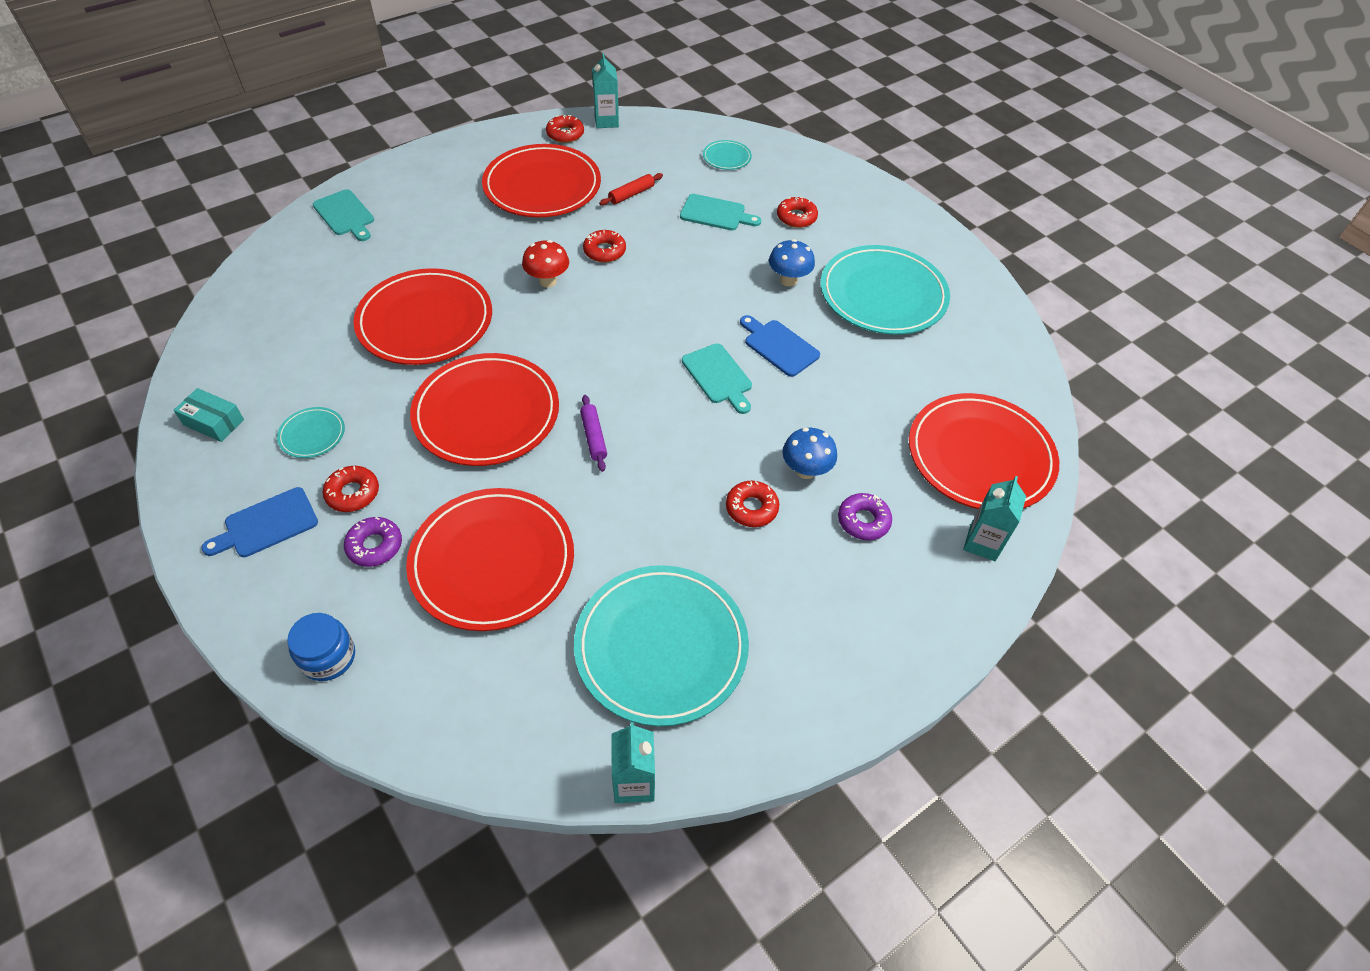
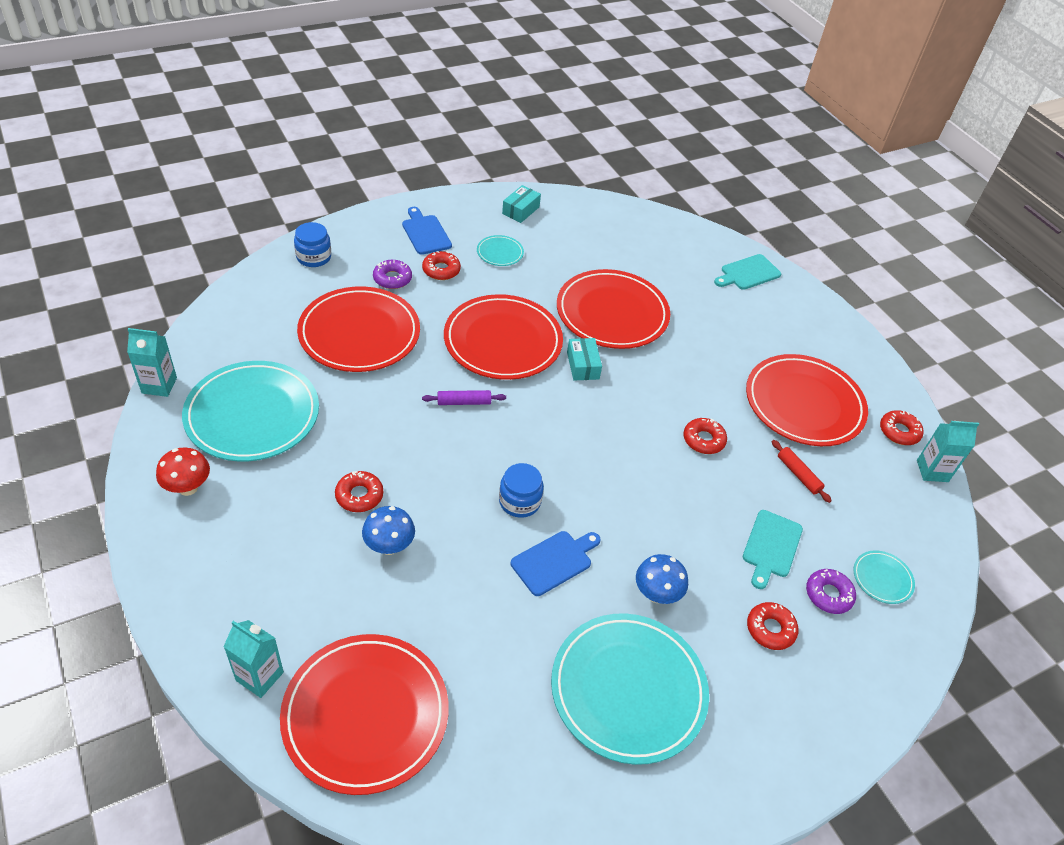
camera: 95 degrees right, 5 degrees down
red mushroom [522,240,569,288] -> red mushroom moved to [156,448,210,496]
turquoise cutting board [682,343,752,414] -> blue jar [499,463,544,518]
purple donut [838,493,892,540] -> purple donut moved to [806,569,856,614]
none -> turquoise box [567,338,602,380]

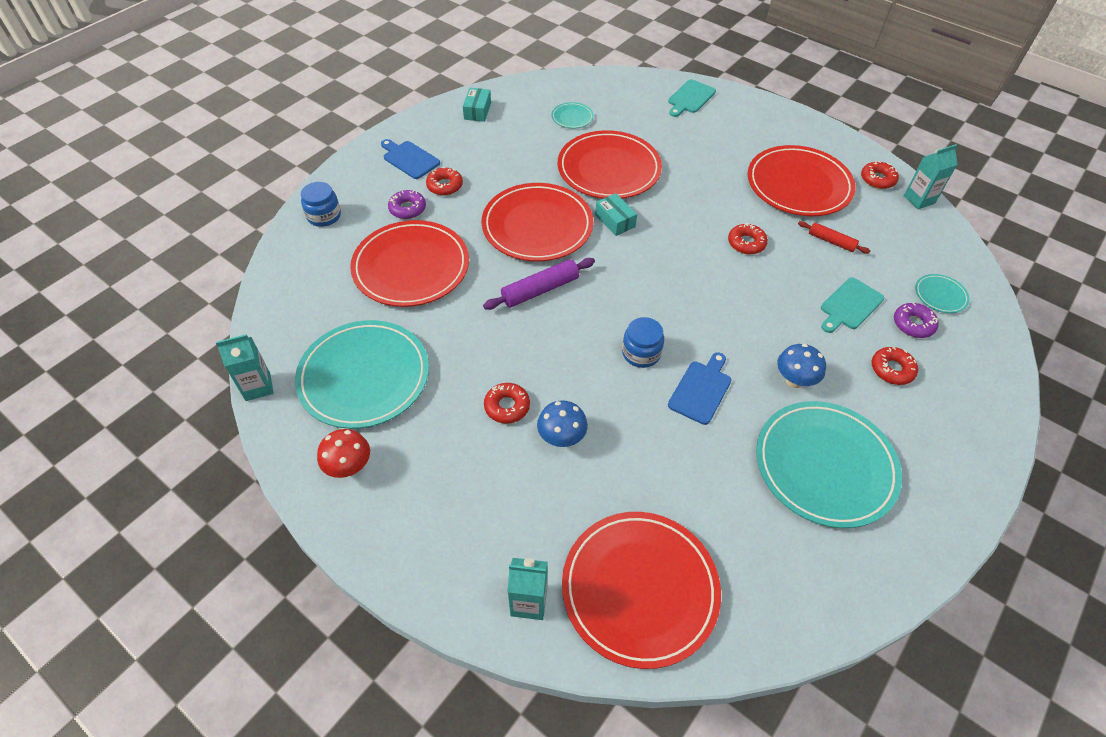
camera: 20 degrees left, 5 degrees up
purple rolling pin [422,390,506,405] -> purple rolling pin [483,258,595,310], size x1.59
turquoise plate [477,235,524,266] -> turquoise plate moved to [551,102,594,129]
turquoise cutting board [743,510,803,589] -> turquoise cutting board turned 45 degrees clockwise [821,277,884,333]

